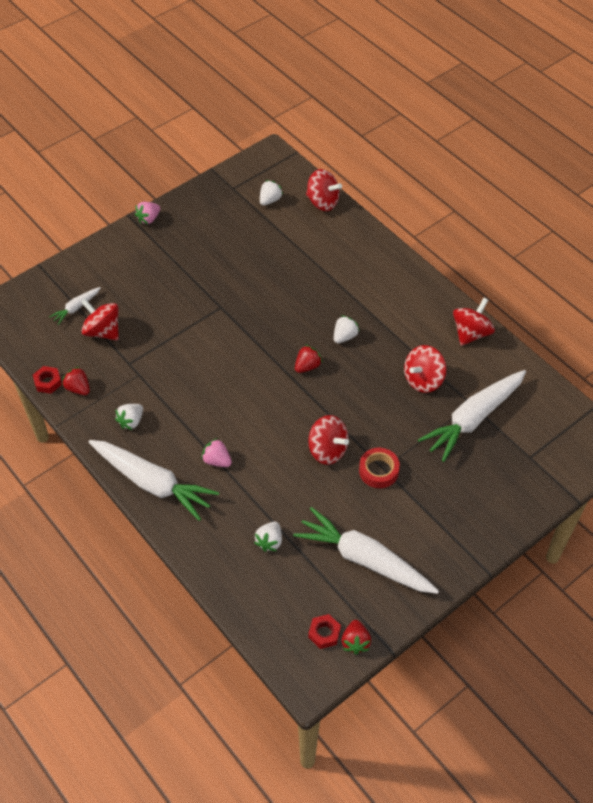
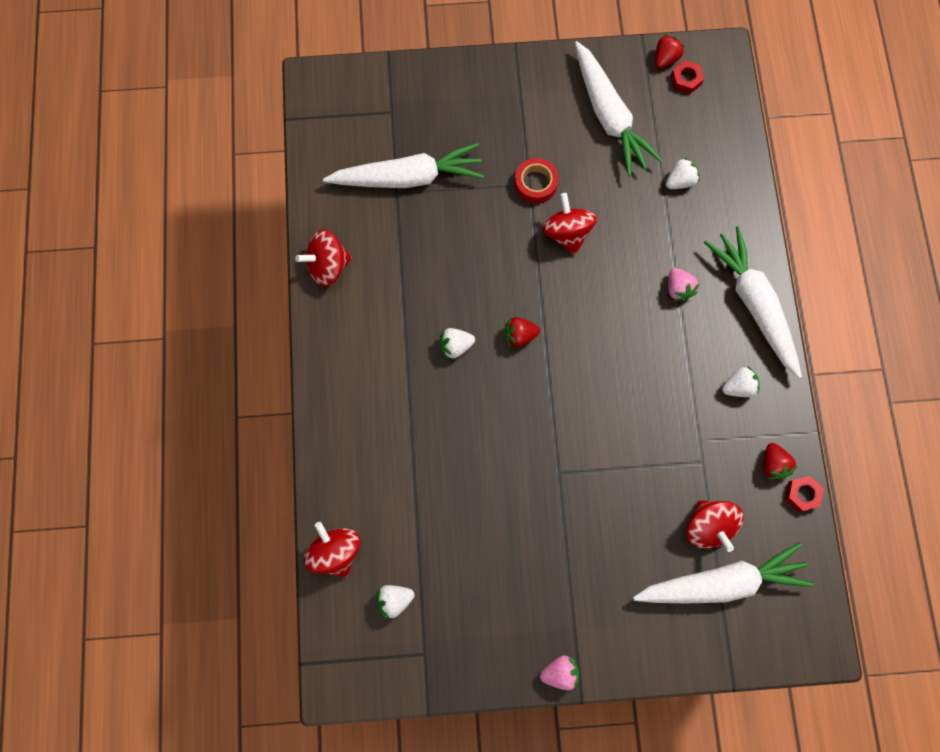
camera: 145 degrees left, 20 degrees up
white carrot [49,287,101,325] -> white carrot [633,542,814,603], size x2.18
red spinning top [404,345,447,393] -> none

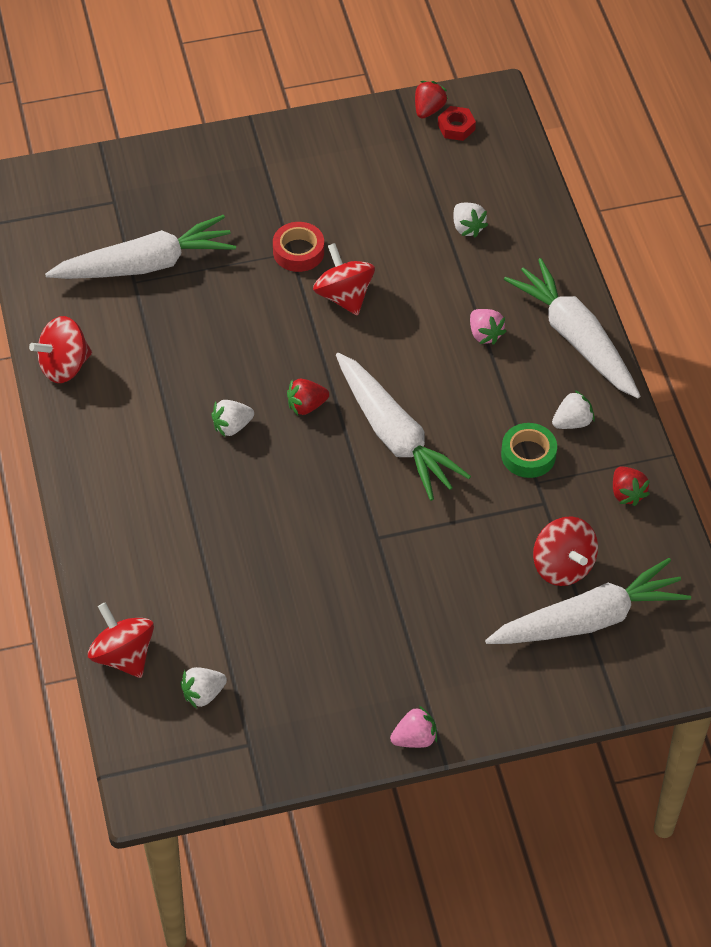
camera: 10 degrees left, 20 degrees down
white carrot [575,41,663,176] -> white carrot moved to [336,353,471,501]
white strawberry [666,157,700,189] -> white strawberry turned 105 degrees clockwise [453,203,488,238]
red nut [785,476,824,512] -> none
none -> green tape [501,423,557,478]

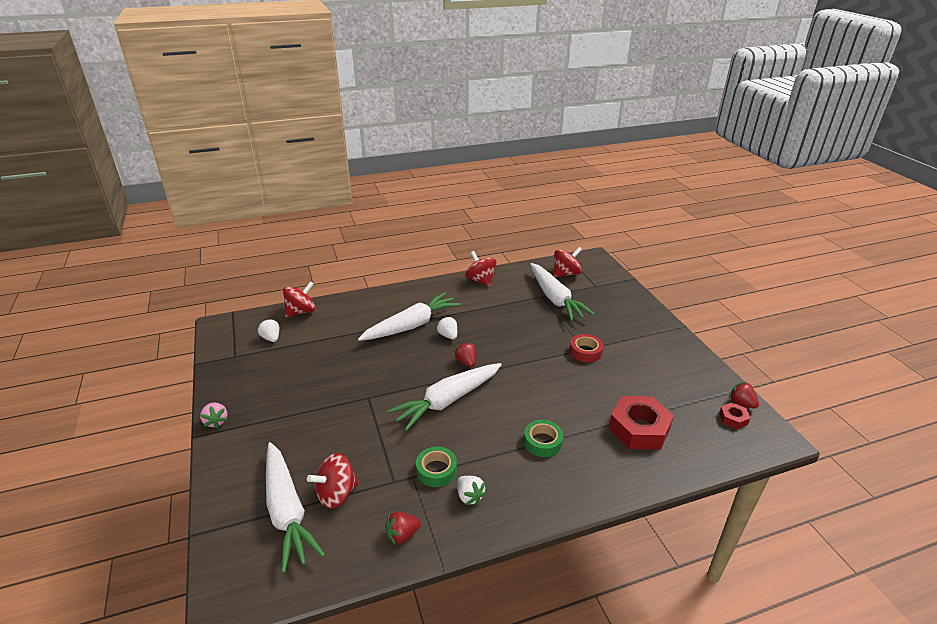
camera: 85 degrees right, 20 degrees down
red spinning top [313,243,375,316] -> red spinning top moved to [554,247,582,277]
red strawberry [415,81,448,119] -> red strawberry turned 150 degrees counterclockwise [729,382,759,409]
white strawberry [453,203,488,238] -> red nut [609,396,674,450]
pink strawberry [470,309,506,345] -> green tape [524,420,563,457]
white carrot [504,258,640,398] -> white carrot moved to [358,292,461,341]

